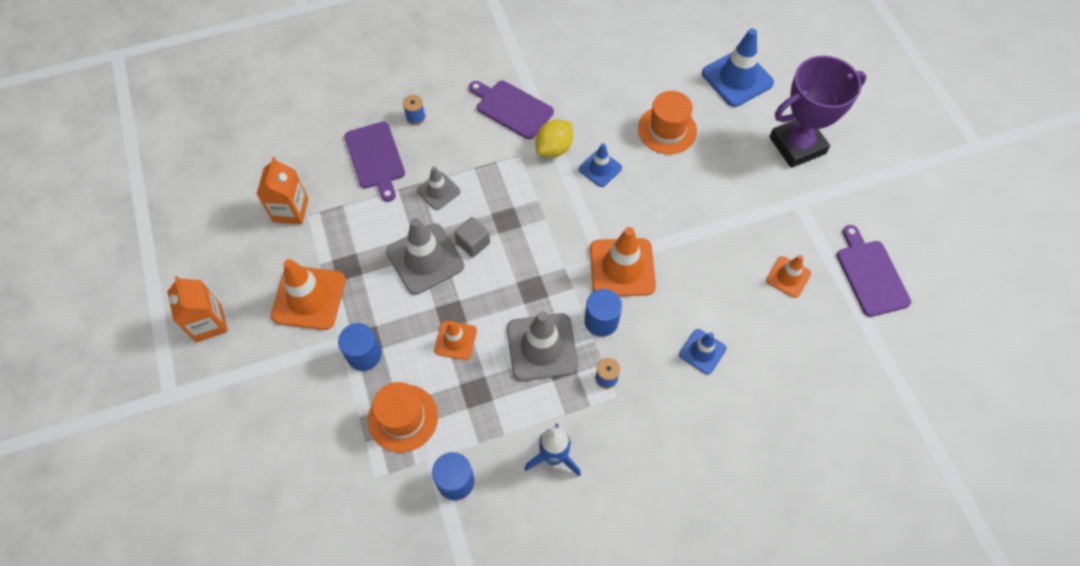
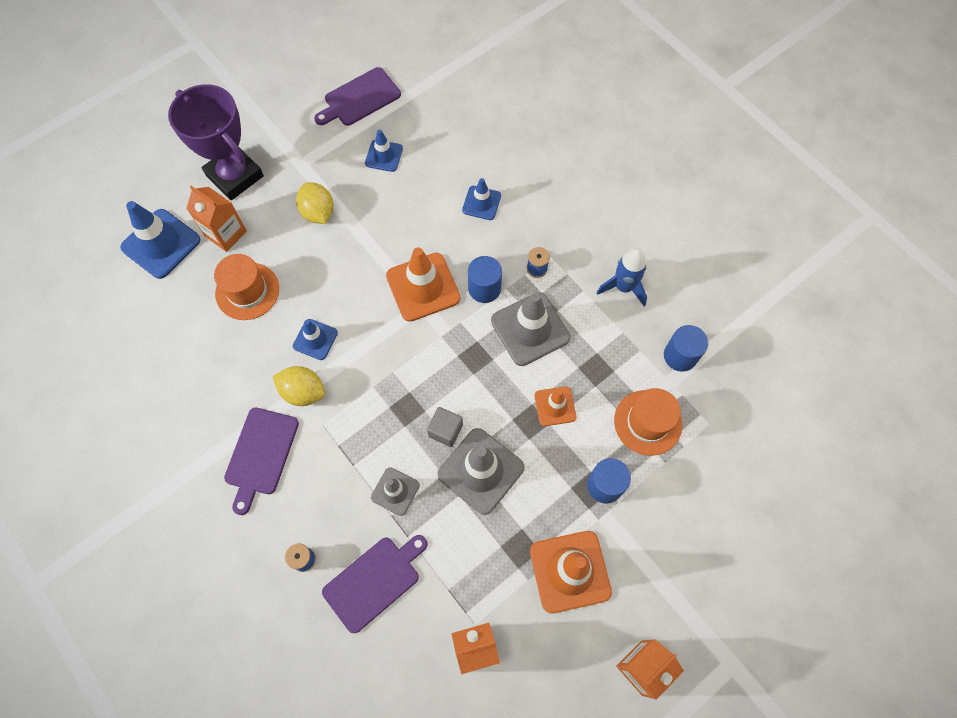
camera: 110 degrees left, 5 degrees up
orange traffic cone [766,255,811,298] -> blue traffic cone [365,129,403,172]
none -> orange carton [186,186,247,252]
none -> yellow lemon [296,182,334,224]

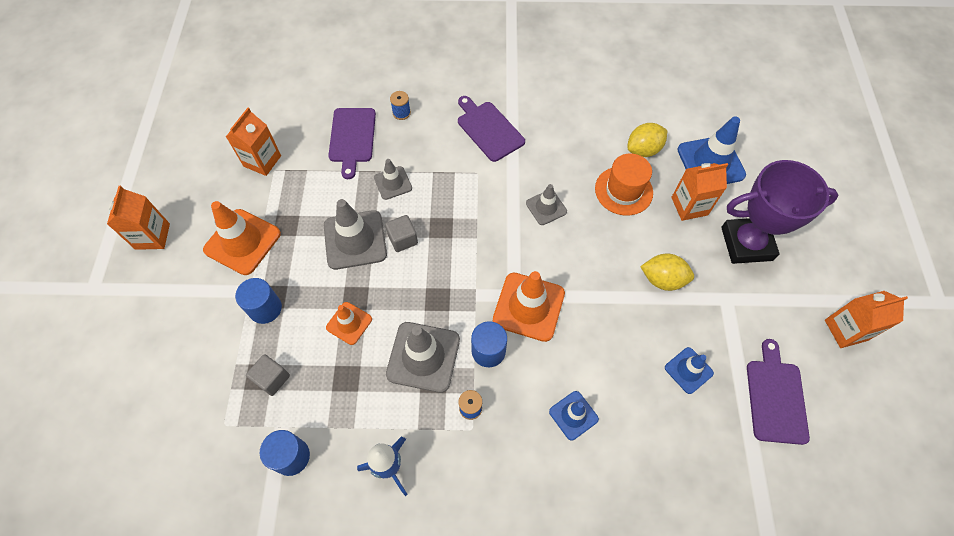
camera: 130 degrees right, 5 degrees down
yellow lemon [273,366,325,406] -> yellow lemon moved to [627,123,667,157]
blue traffic cone [293,319,338,360] -> grey traffic cone [526,184,567,225]
orange hat [614,388,682,456] -> grey cube [246,354,290,396]
none -> orange carton [825,291,908,348]

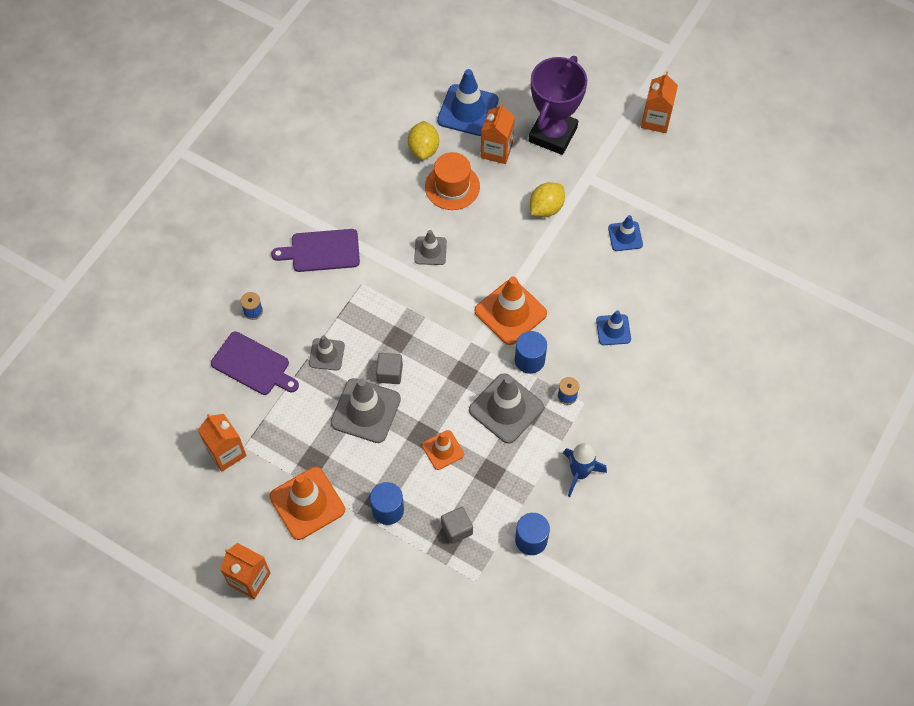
camera: 60 degrees left, 0 degrees up
purple cutting board [747,339,810,445] -> none

